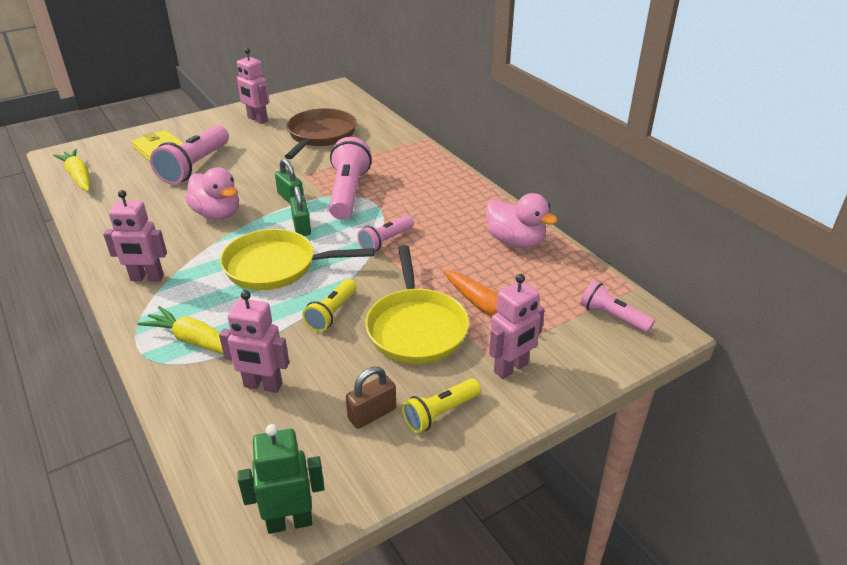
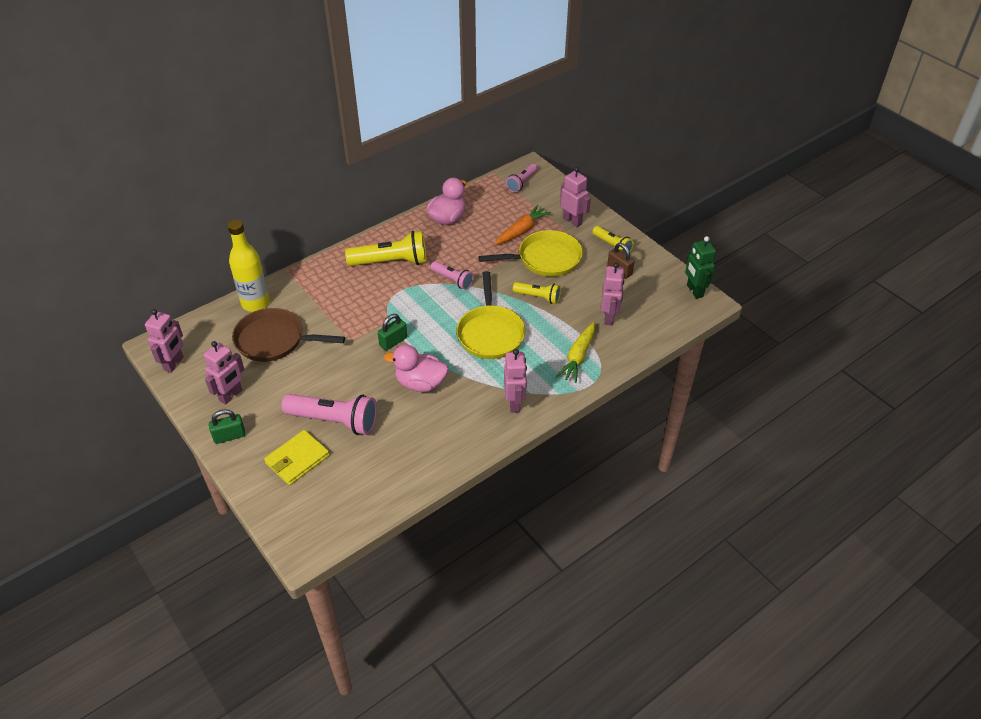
camera: 95 degrees left, 10 degrees up
yellow carrot [53,149,90,191] -> none
pink duck [185,167,239,220] -> pink duck turned 120 degrees counterclockwise [384,345,448,392]
green padlock [290,186,311,236] -> green padlock moved to [209,409,246,444]
pink flashlight [329,137,372,220] -> none
none -> pink robot [145,309,184,373]
none -> yellow bottle [227,219,270,312]
none -> yellow flashlight [345,231,427,266]

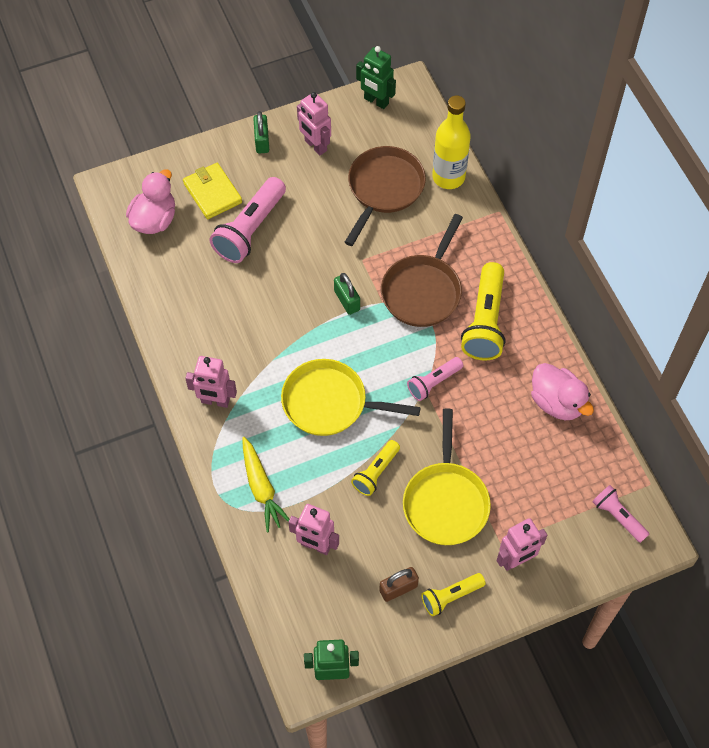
camera: 105 degrees right, 15 degrees up
pink robot [145,309,184,373] -> green robot [356,46,396,109]
pink duck [384,345,448,392] -> pink duck moved to [126,169,175,234]
orange carrot [495,205,551,245] -> none
yellow carrot [556,322,595,383] -> yellow carrot turned 150 degrees counterclockwise [242,437,290,532]
none -> brown pan [381,214,463,327]

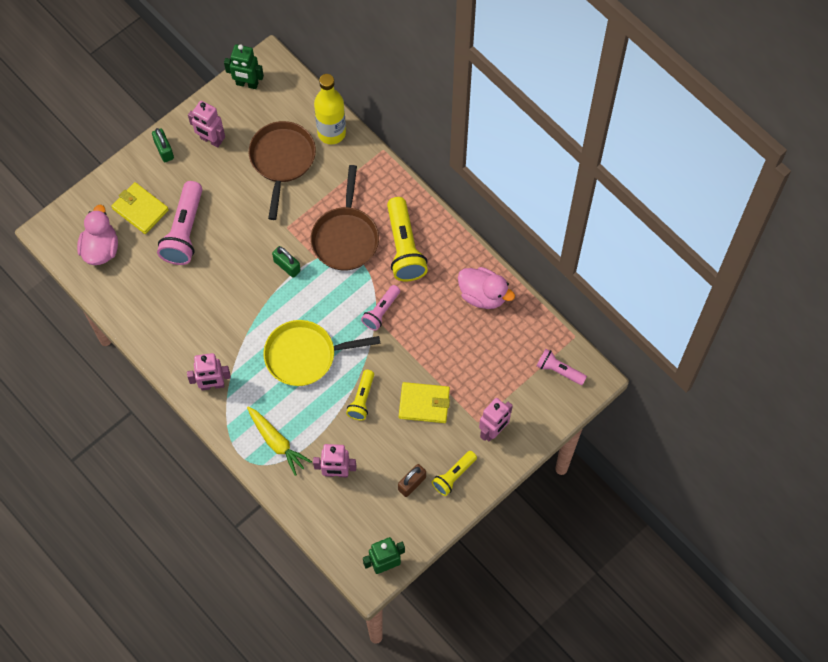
camera: 20 degrees left, 5 degrees up
yellow pan [403,408,491,545] -> yellow wallet [399,382,450,423]

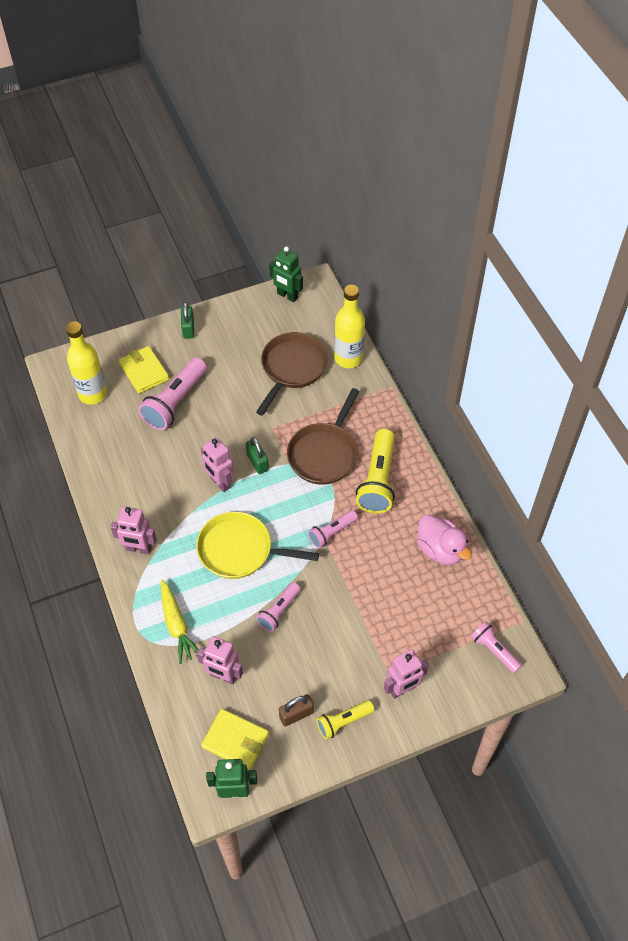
camera: 20 degrees right, 10 degrees down
pink duck [77,204,118,265] -> yellow bottle [66,321,107,405]
pink robot [188,101,225,148] -> pink robot moved to [201,437,234,492]
yellow flashlight [346,370,374,420] -> pink flashlight [256,582,301,632]
yellow wallet [399,382,450,423] -> yellow wallet moved to [201,709,269,770]

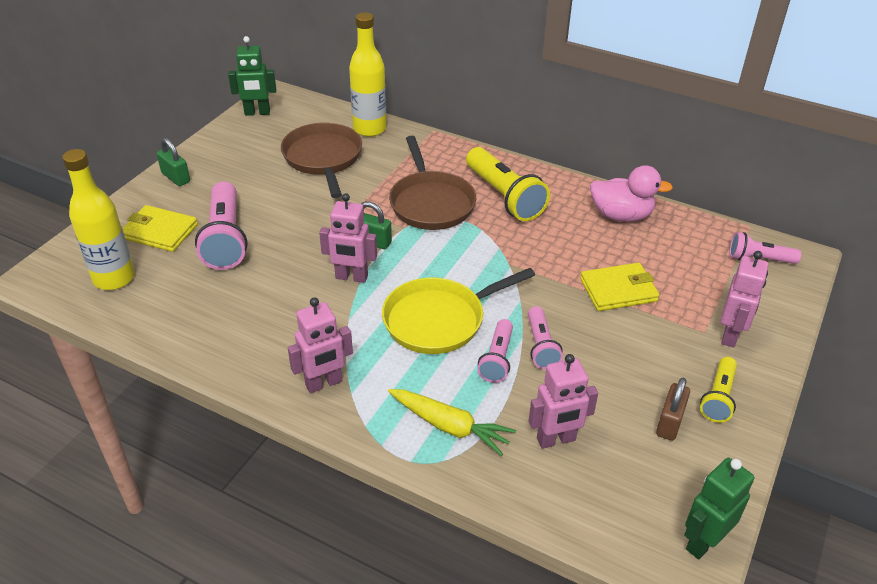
camera: 40 degrees left, 15 degrees down
yellow wallet [201,709,269,770] -> yellow wallet moved to [580,263,659,311]
pink flashlight [308,510,358,548] -> pink flashlight moved to [477,319,513,383]

